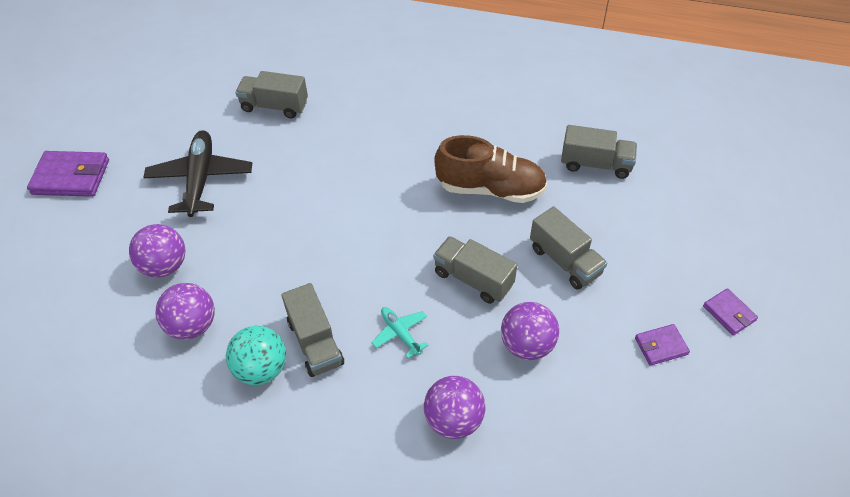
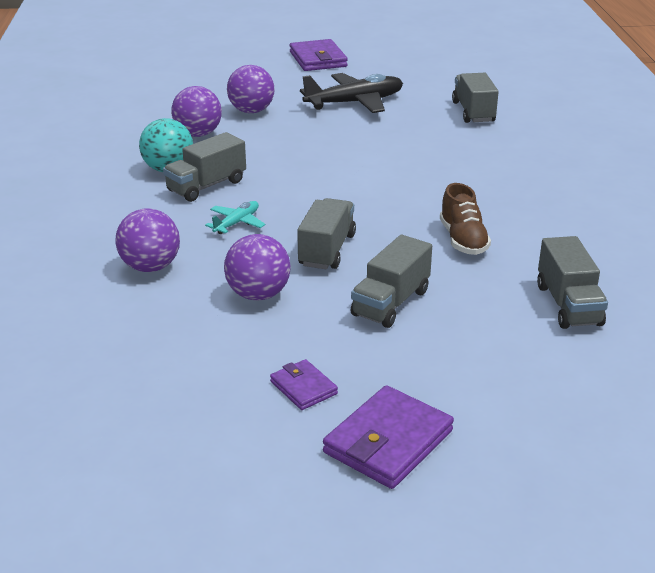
camera: 70 degrees right, 20 degrees down
brown shoe [434,135,547,203] -> brown shoe [440,183,491,255], size x0.65
purple wallet [703,288,758,335] -> purple wallet [323,385,454,489], size x1.79

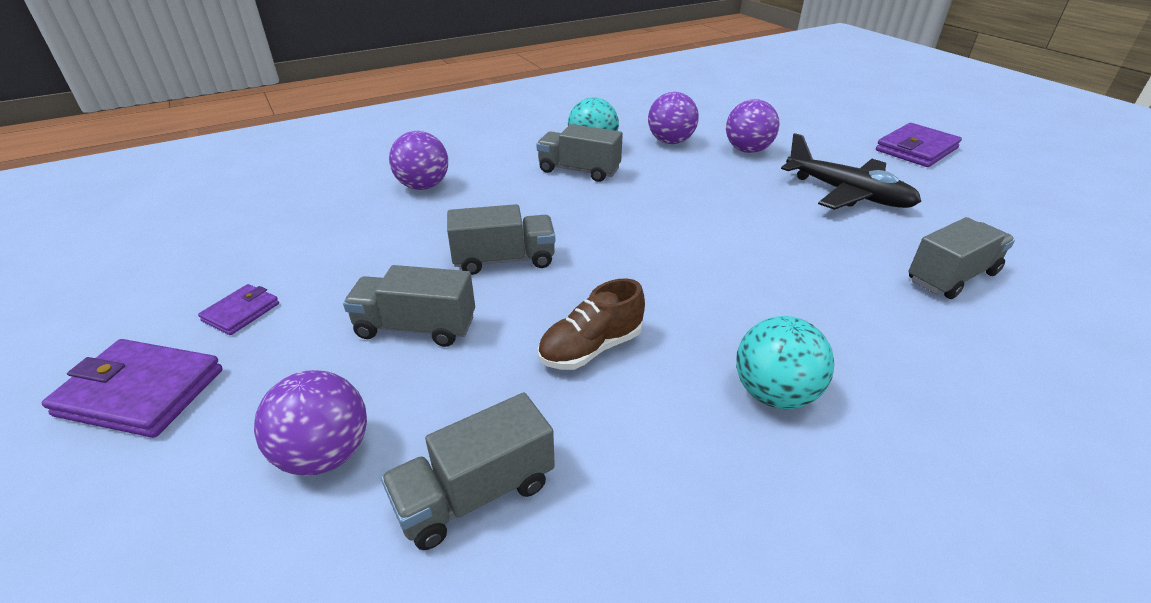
camera: 65 degrees right, 5 degrees up
turquoise plane [205,201,265,234] -> none
purple ball [224,234,291,300] -> purple ball moved to [254,370,367,476]
none -> turquoise ball [736,316,835,409]

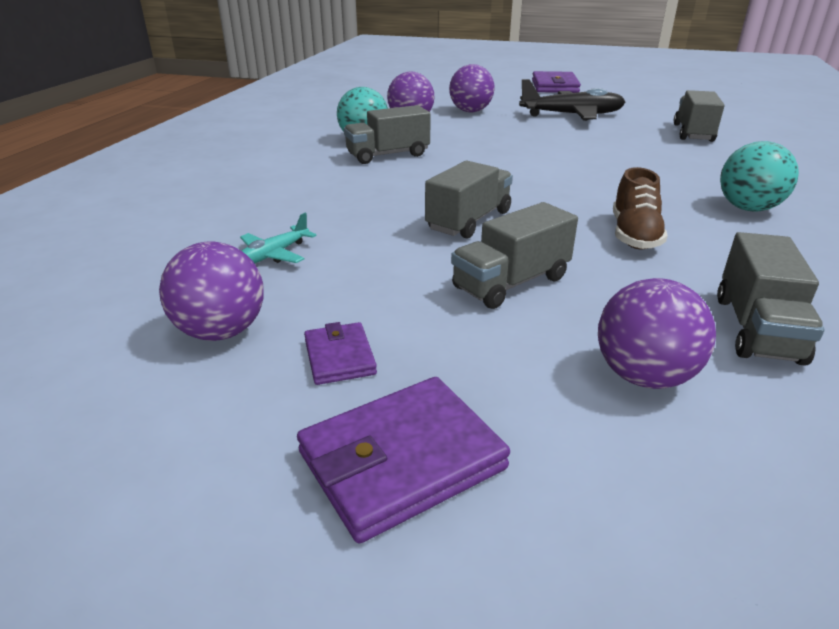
camera: 45 degrees left, 5 degrees down
purple ball [389,131,448,190] -> purple ball moved to [159,241,264,341]
none -> turquoise plane [240,213,317,264]

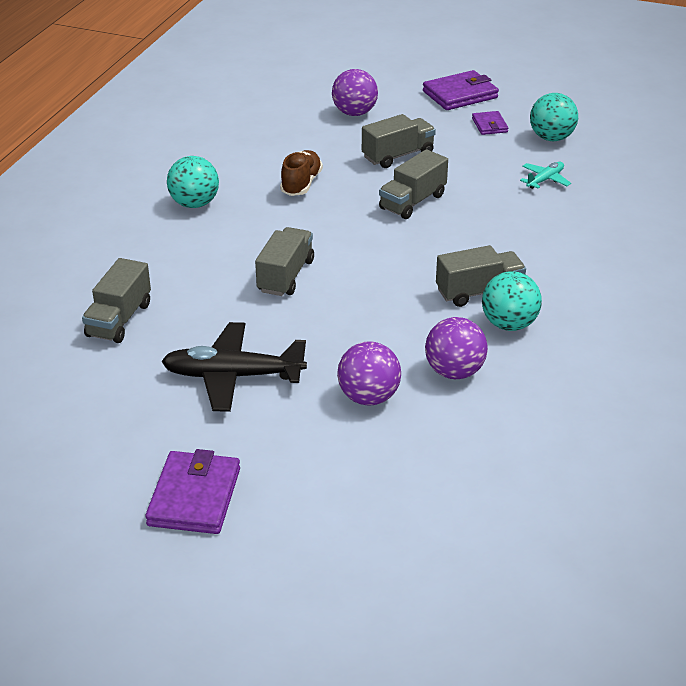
camera: 175 degrees left, 5 degrees up
purple ball [159,241,264,341] -> turquoise ball [530,93,578,141]
grey truck [717,232,825,366] -> grey truck moved to [255,227,314,296]

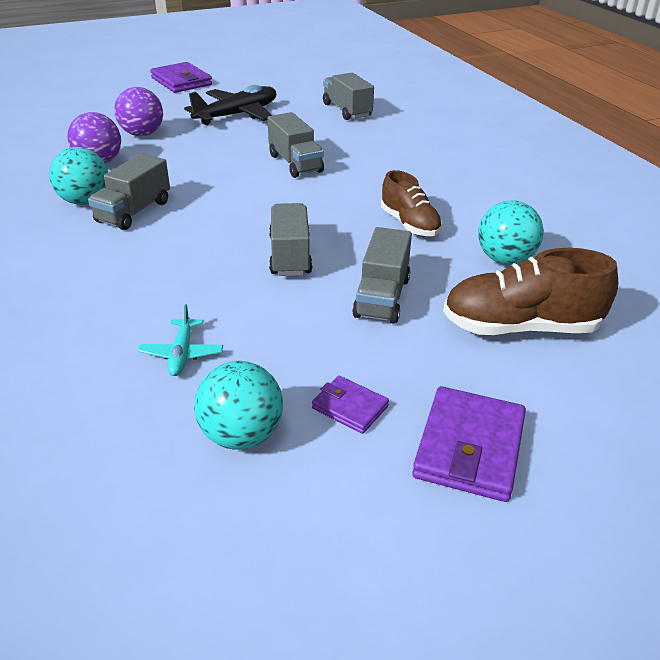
camera: 135 degrees right, 0 degrees up
turquoise ball [167,156,219,208] -> turquoise ball moved to [478,200,544,265]
purple ball [332,69,378,116] -> brown shoe [443,248,618,335]

